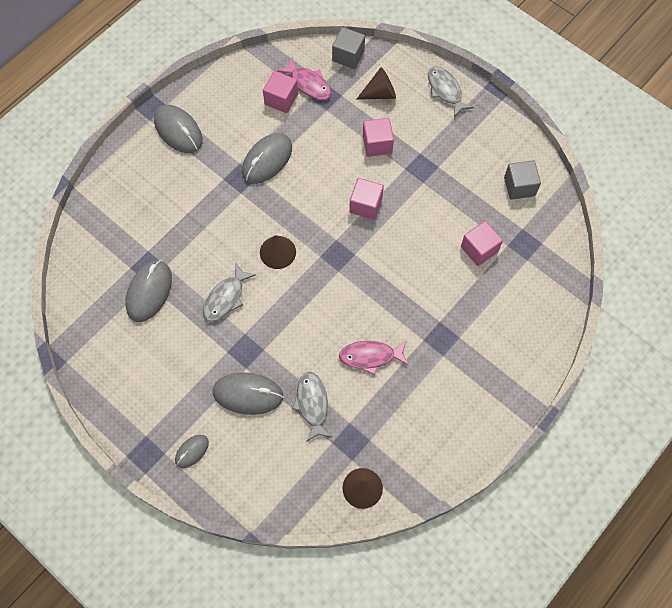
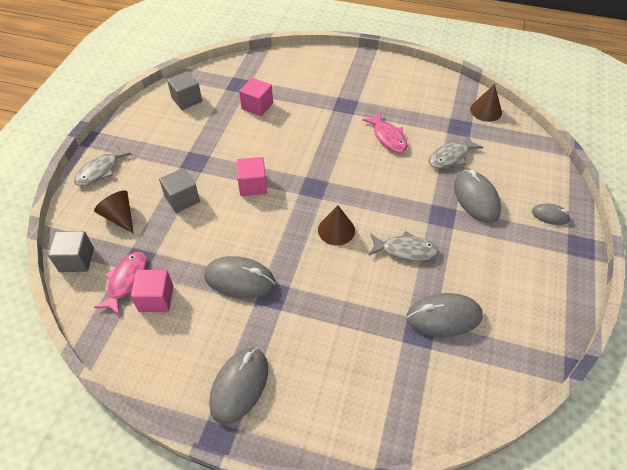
camera: 115 degrees left, 15 degrees down
pink cube [363,118,394,157] -> grey cube [159,168,200,213]

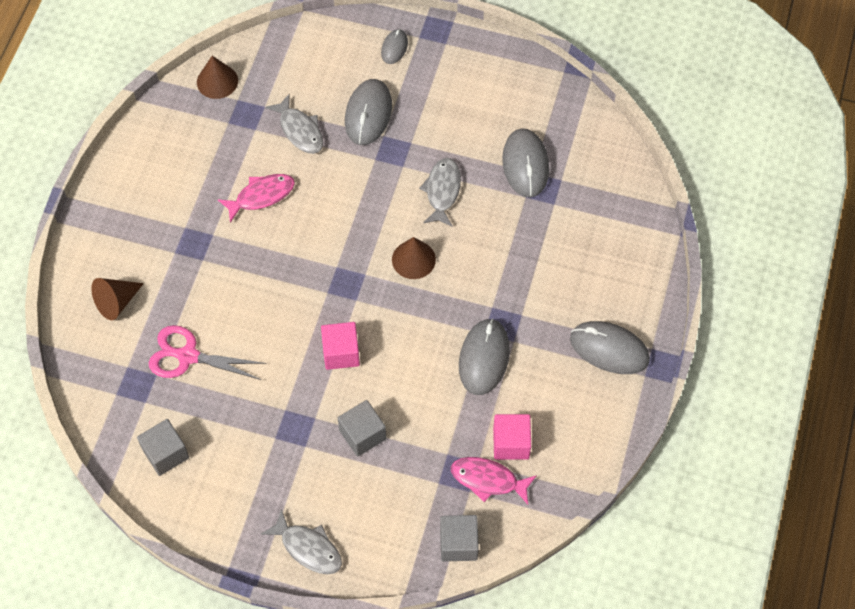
camera: 90 degrees left, 10 degrees up
brown cone [94,190,134,234] -> brown cone moved to [91,278,144,320]
pink cube [239,78,273,116] -> pink scissors [149,325,267,380]
grey mouse [454,170,501,223] -> grey mouse turned 60 degrees counterclockwise [345,79,392,145]

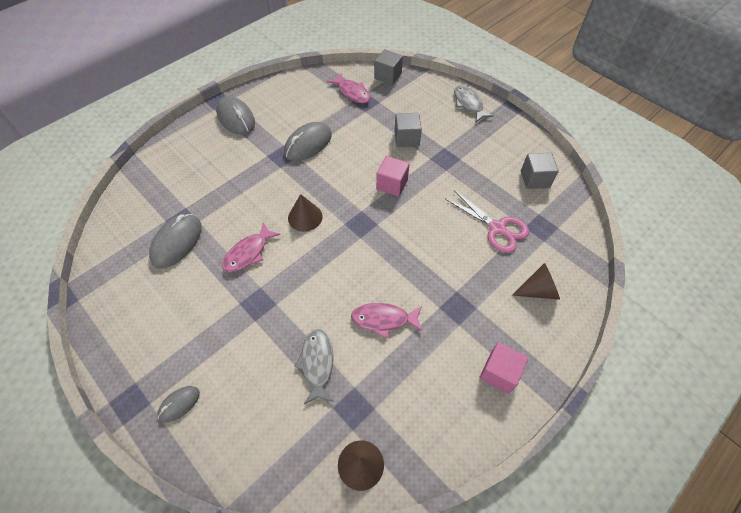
camera: 150 degrees left, 5 degrees down
grey mouse [345,79,392,145] -> none
grey fish [419,158,461,227] -> pink fish [222,222,281,273]
pink cube [493,414,531,460] -> pink cube moved to [479,342,528,394]

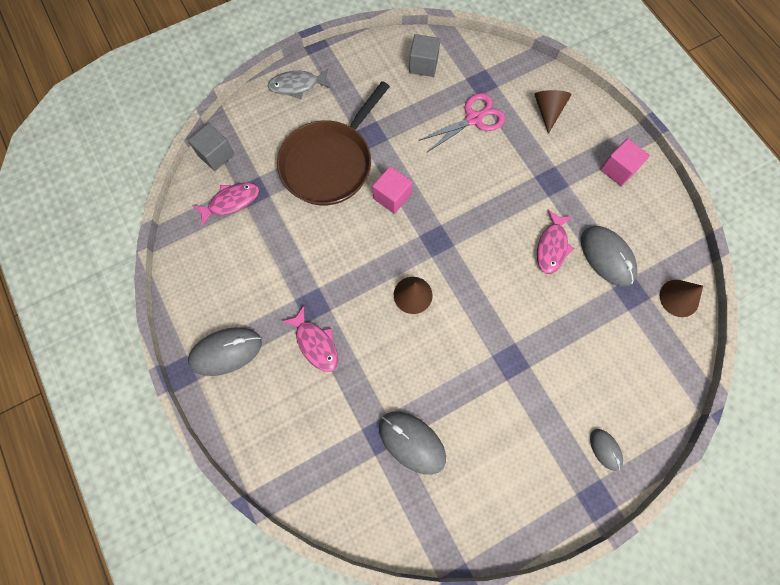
camera: 75 degrees left, 15 degrees up
pink fish [222,222,281,273] -> pink fish moved to [282,306,338,372]
grey mouse [284,122,332,161] -> grey mouse moved to [581,226,637,287]
grey fish [294,329,334,404] -> none
grey cube [395,113,422,147] -> brown pan [277,81,390,205]

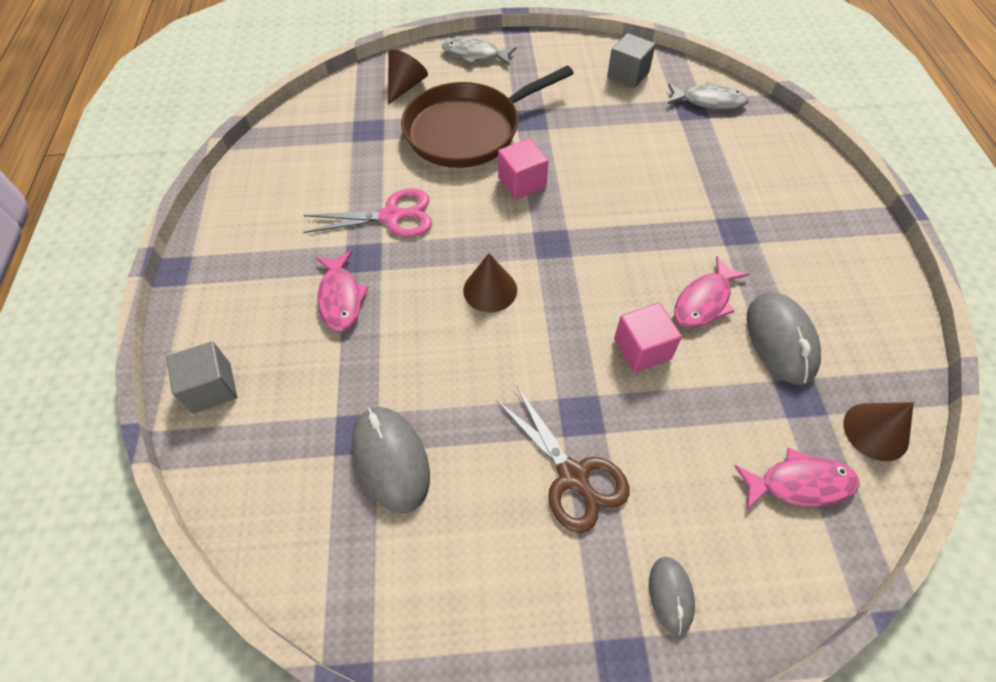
camera: 25 degrees right, 15 degrees down
grey cube [188,123,235,171] -> grey cube moved to [166,341,237,414]
grey mouse [188,327,262,376] -> none
pink fish [193,183,259,226] -> pink fish moved to [735,448,859,509]
pink scissors [419,93,505,152] -> pink scissors moved to [303,188,432,237]
brown cone [534,90,572,134] -> brown cone moved to [388,50,428,105]
pink cube [600,138,650,186] -> pink cube moved to [614,303,682,373]
none -> brown scissors [496,385,630,533]
none -> grey fish [668,82,749,110]

